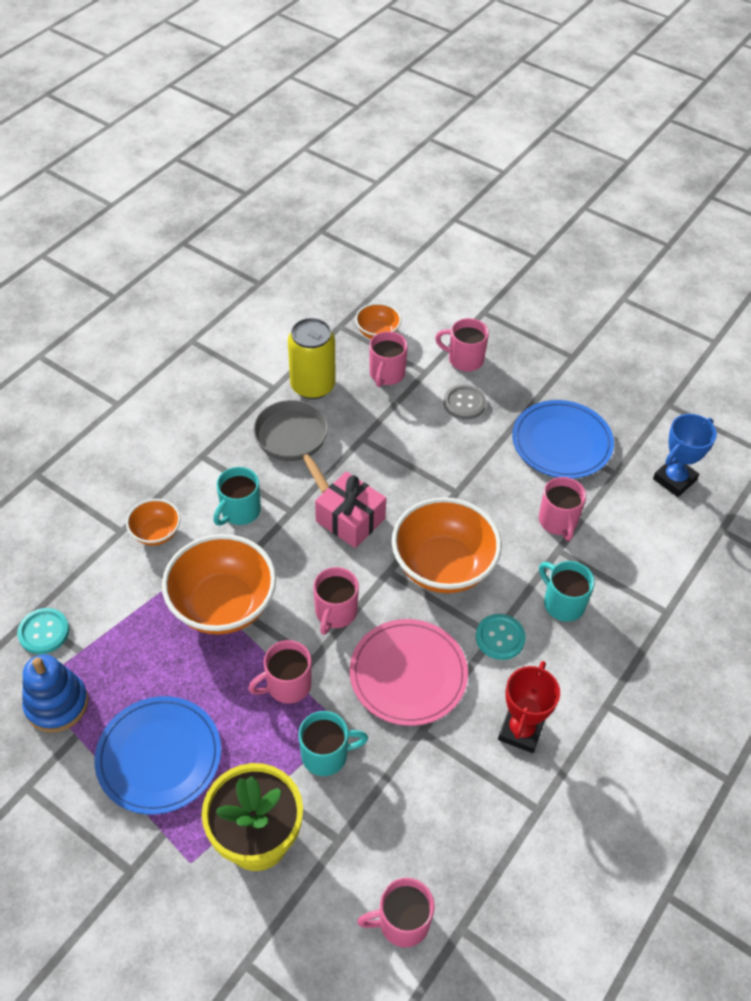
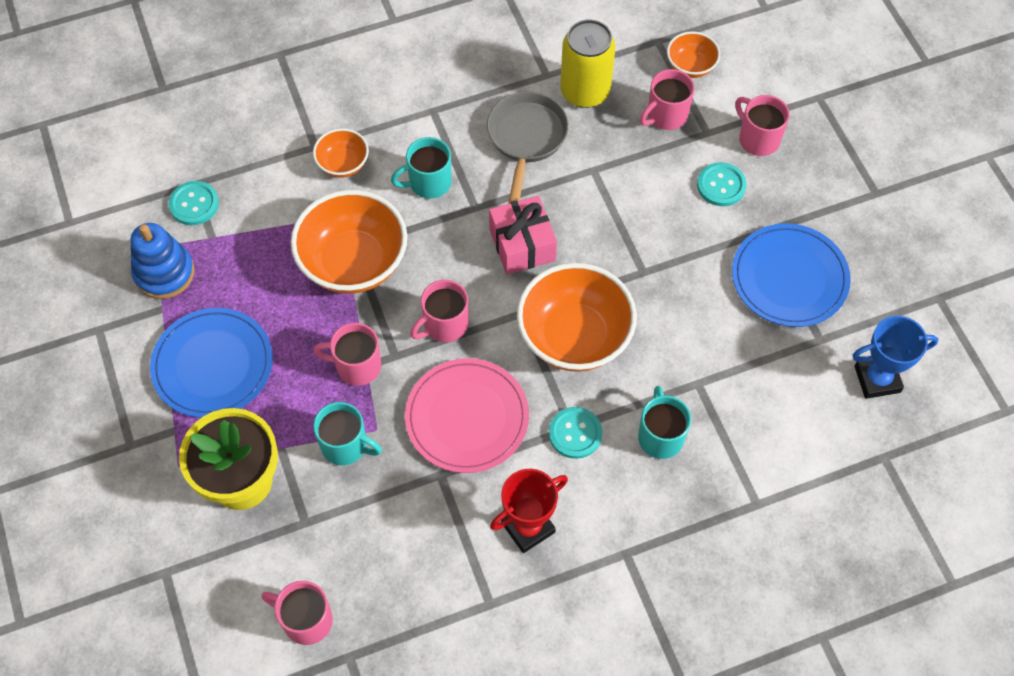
camera: 35 degrees right, 10 degrees up
grey button [443,385,486,420] -> turquoise button [697,162,747,206]
pink mug [539,477,586,541] -> none

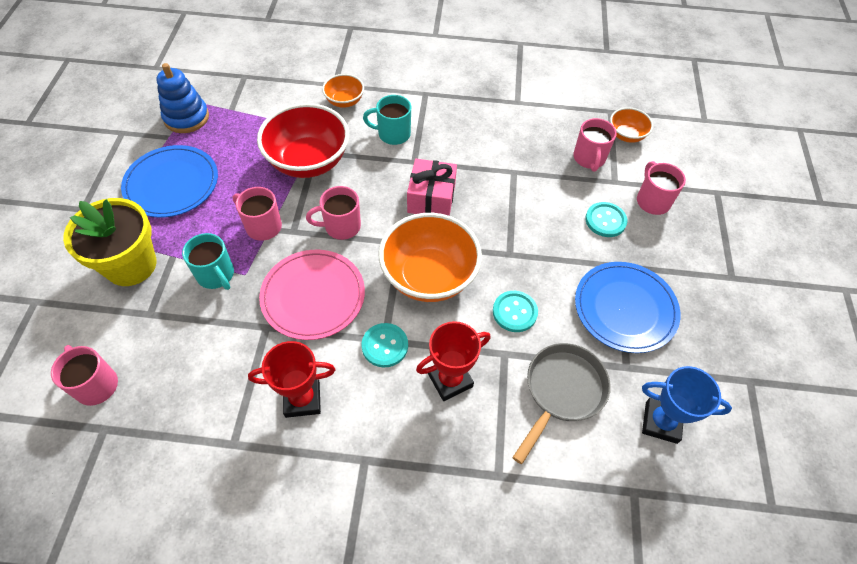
camera: 25 degrees right, 5 degrees down
turquoise button [169,181,219,225] -> turquoise button moved to [493,291,538,332]
orange bowl [291,190,407,294] -> red bowl [257,103,349,178]
grey pan [487,92,569,204] -> grey pan moved to [512,343,611,464]
yellow can [560,19,616,108] -> none
turquoise mug [638,386,691,459] -> red trophy [416,321,491,401]
pink mug [640,69,695,130] -> pink mug turned 75 degrees counterclockwise [573,118,617,172]

